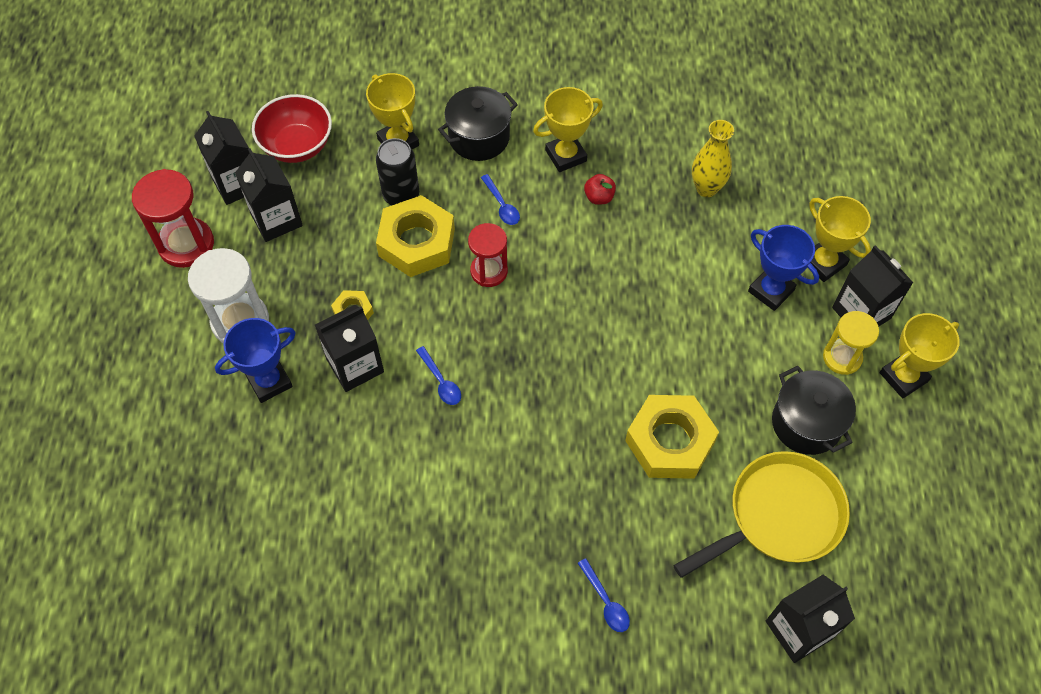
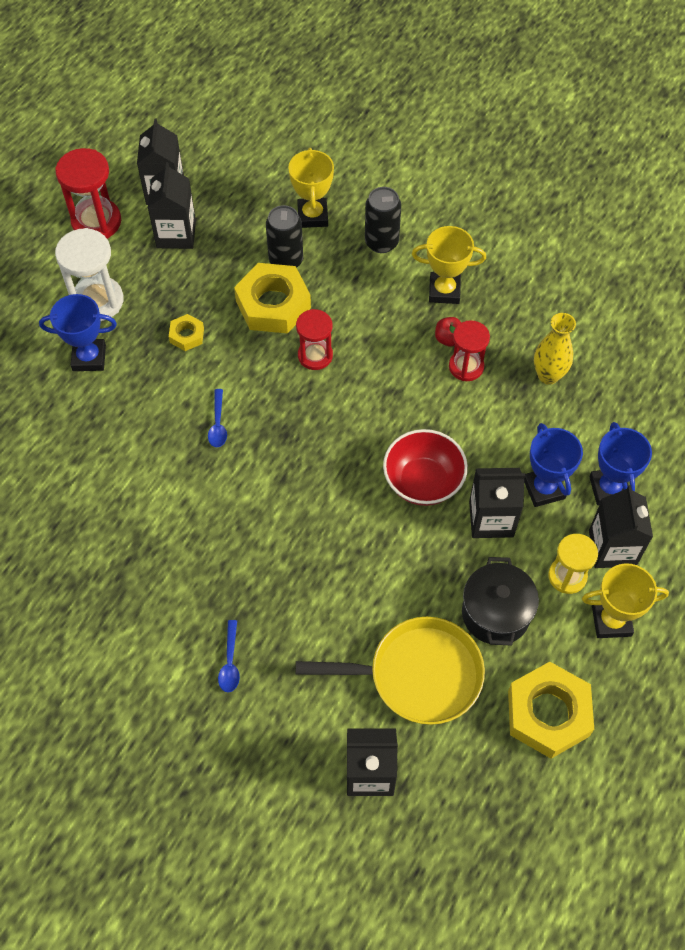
camera: 30 degrees right, 0 degrees up
red bowl [252,94,332,163] -> red bowl moved to [383,429,468,506]
black carton [315,304,384,392] -> black carton moved to [469,468,525,538]
black pot [438,86,518,161] -> black can [365,187,401,253]
blue spoon [481,174,520,225] -> none
yellow nut [625,395,719,479] -> yellow nut moved to [508,662,594,759]
yellow trophy [809,196,871,282] -> blue trophy [589,422,652,505]
none -> red hourglass [449,320,490,381]

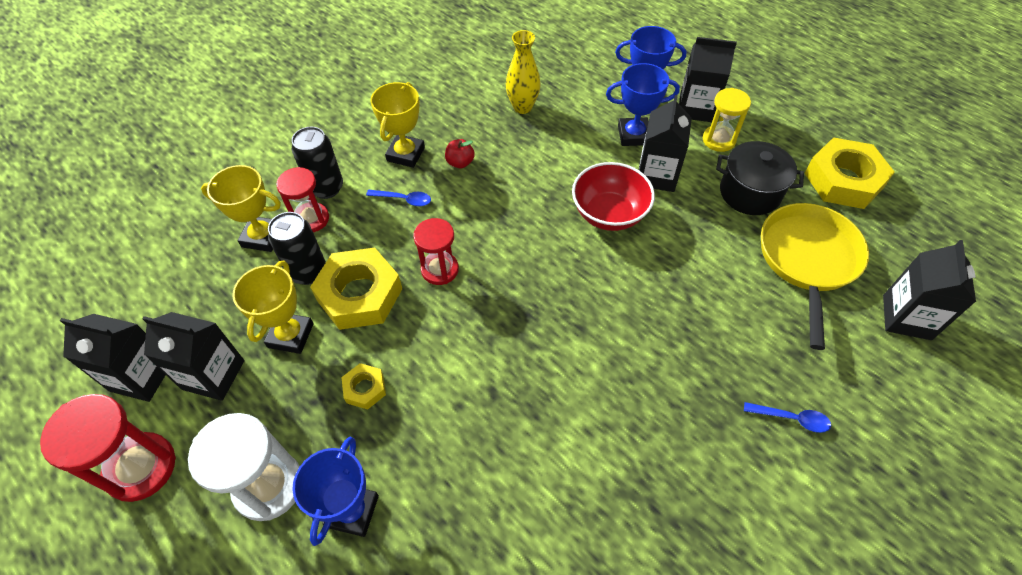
camera: 75 degrees left, 5 degrees down
blue spoon [208,389,227,447] -> blue spoon moved to [366,190,431,206]
red hourglass [449,320,490,381] -> red hourglass moved to [276,167,329,232]
yellow trophy [582,563,669,638] -> yellow trophy moved to [232,260,314,354]

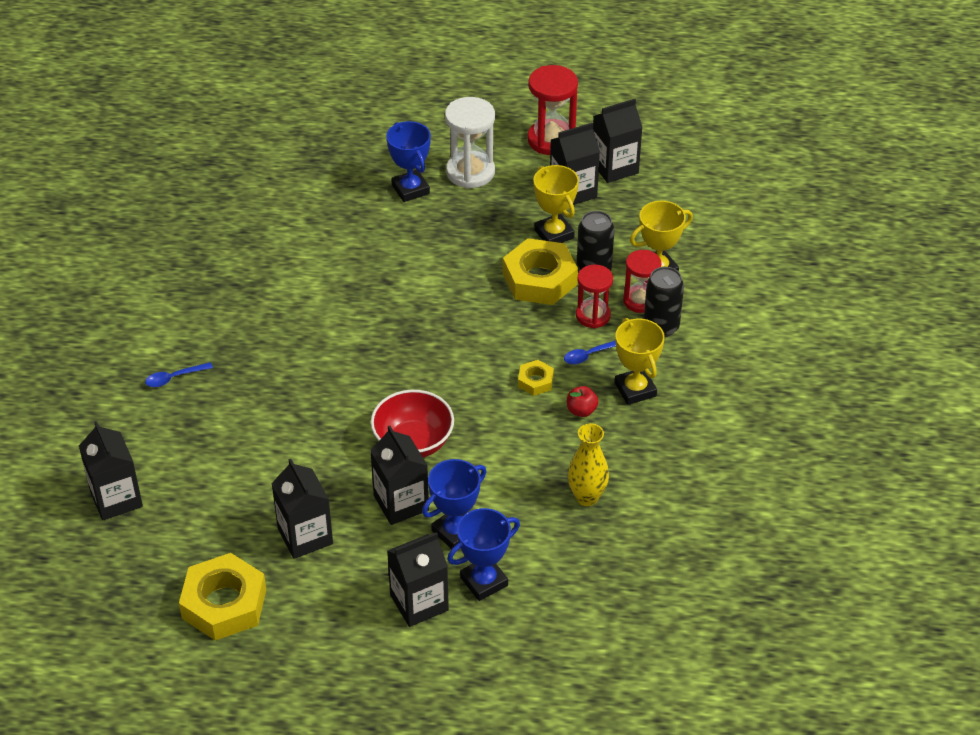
camera: 140 degrees right, 10 degrees down
yellow nut [341,363,386,410] -> yellow nut moved to [518,360,554,396]
red hourglass [413,218,459,285] -> red hourglass moved to [576,265,613,328]
yellow hourglass [703,88,751,152] -> none
black pot [716,141,804,215] -> black carton [271,459,333,559]
yellow pan [761,203,869,350] -> none

